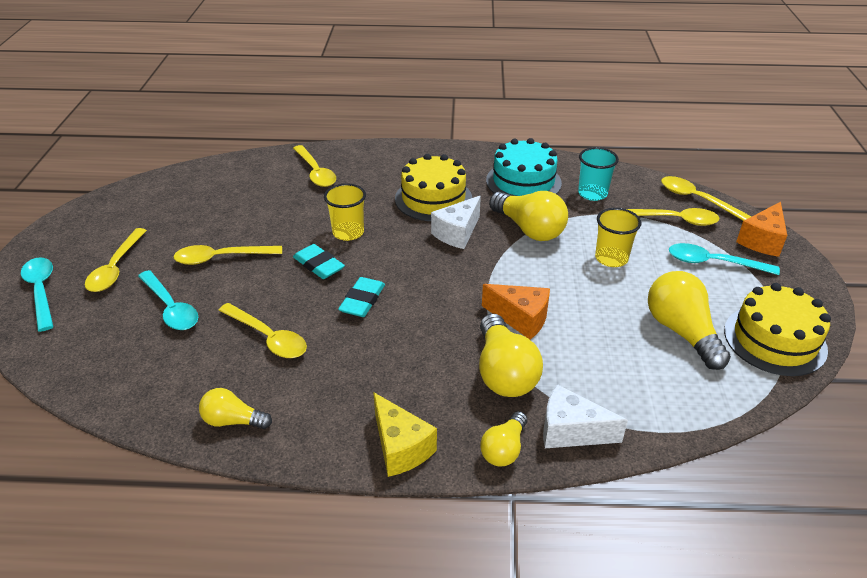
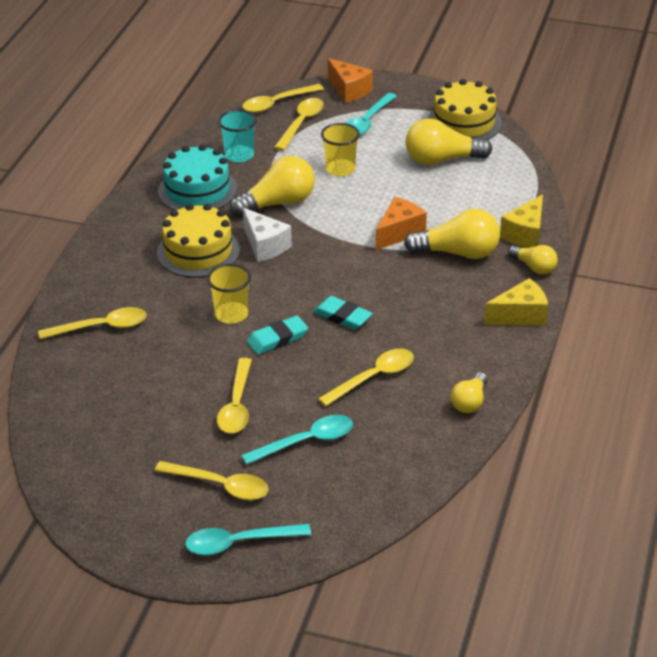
camera: 75 degrees left, 0 degrees up
white cheese [543,384,628,448] -> yellow cheese [500,194,543,248]

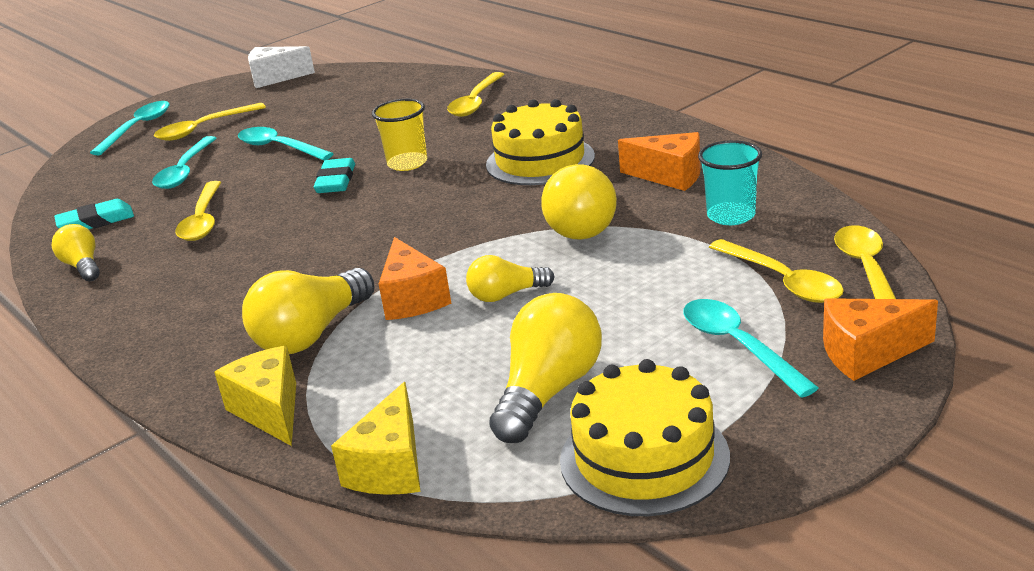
camera: 125 degrees right, 10 degrees down
turquoise cake [158,144,237,210] -> orange cheese [618,132,701,191]
yellow spoon [217,358,252,434] -> turquoise spoon [238,127,334,160]
white cheese [243,208,292,262] -> white cheese moved to [248,46,315,88]
turquoise eraser [313,296,373,330] -> turquoise eraser moved to [54,199,134,229]
yellow cup [321,123,360,176] -> none
yellow cheese [484,278,548,326] -> yellow cheese moved to [331,382,420,495]
yellow light bulb [508,245,558,275] -> yellow light bulb moved to [466,255,555,302]

